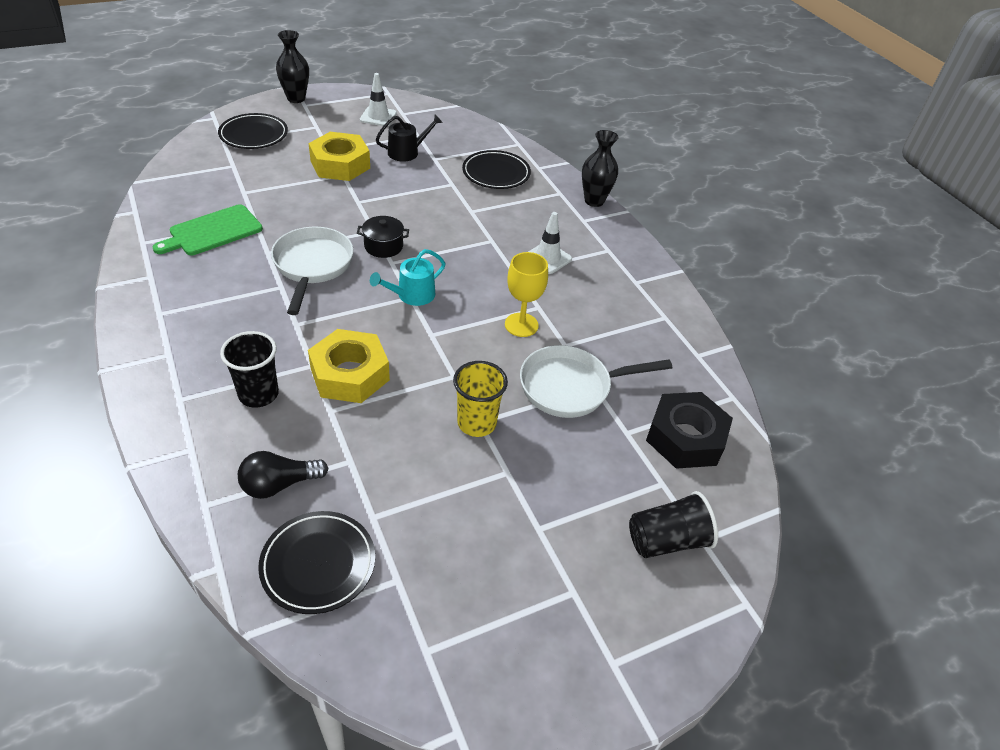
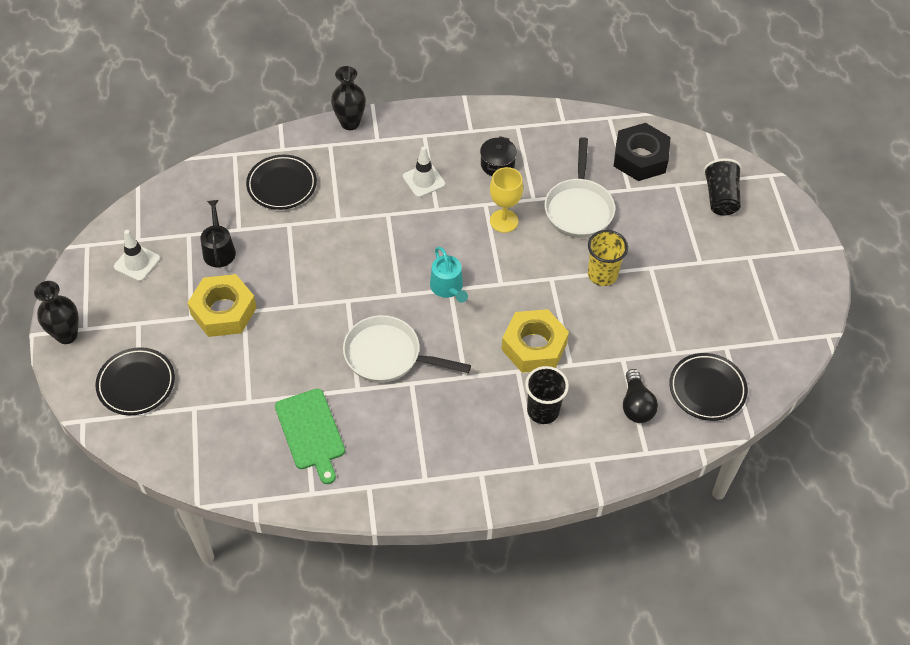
camera: 70 degrees left, 10 degrees up
black pot [357,216,409,258] -> black pot moved to [480,136,517,176]

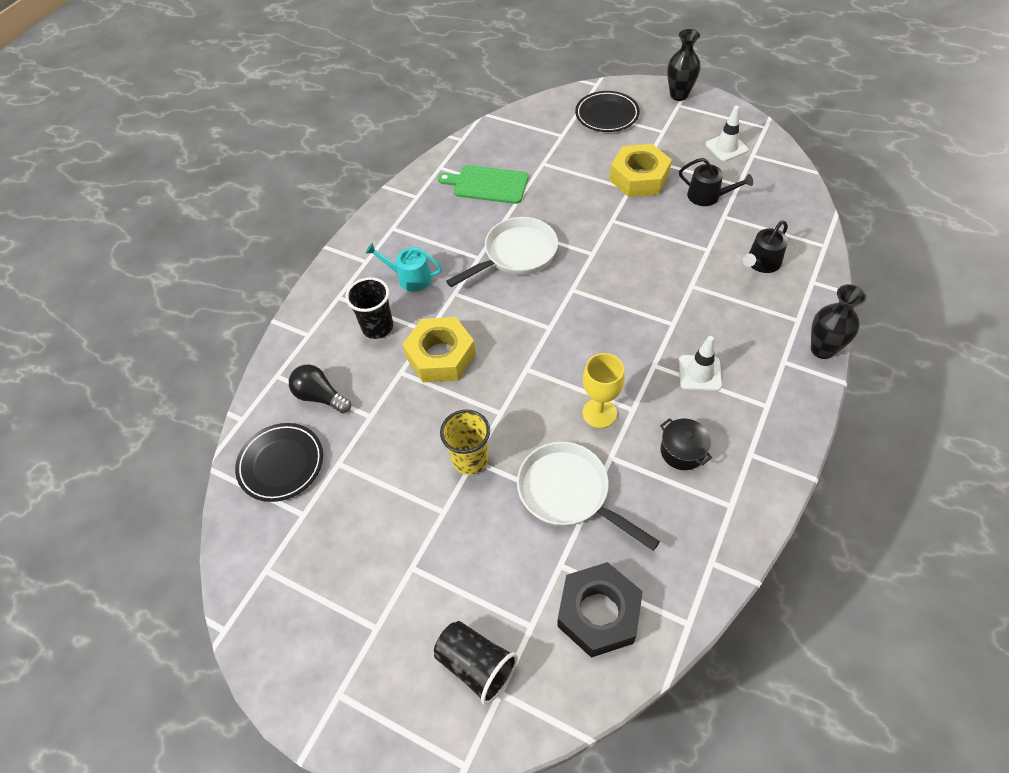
camera: 130 degrees right, 0 degrees up
black plate [246,155,317,210] -> black watering can [743,220,788,273]
turquoise watering can [430,247,468,303] -> turquoise watering can moved to [366,243,442,292]

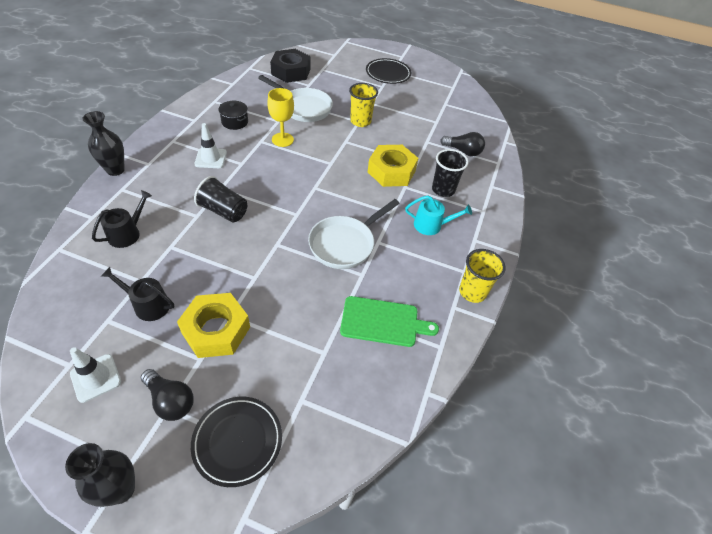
camera: 165 degrees right, 5 degrees down
black plate [235,423,323,502] -> black plate moved to [366,58,411,84]
black cup [434,621,518,705] -> black cup moved to [194,176,247,222]
none -> black light bulb [141,369,194,421]
none -> yellow cup [459,249,506,303]

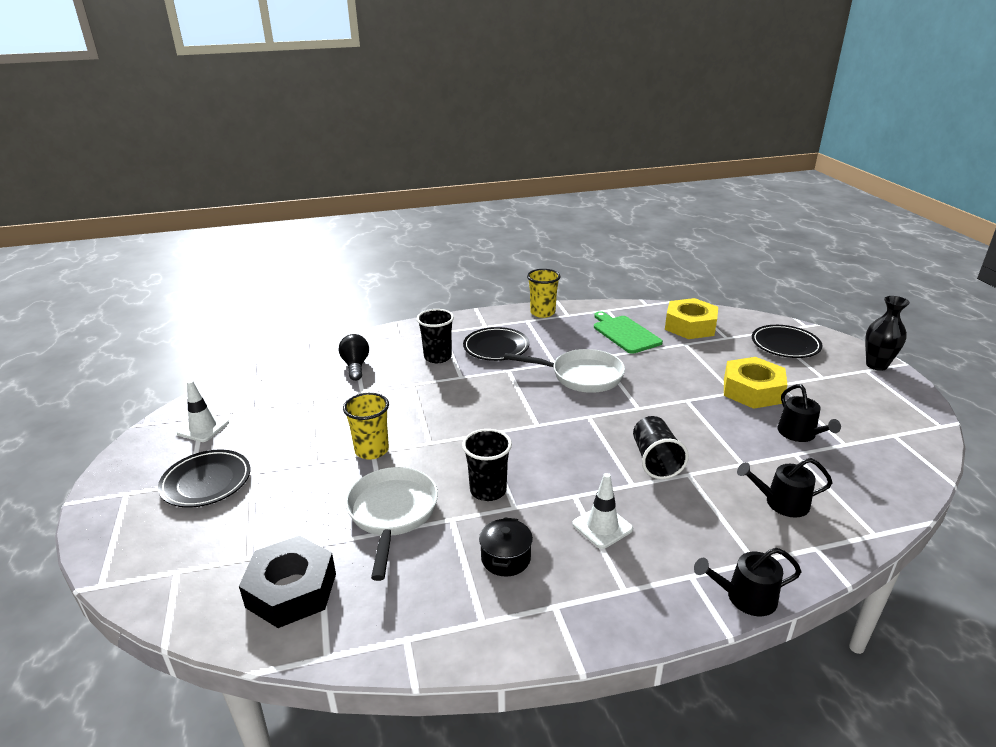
camera: 120 degrees left, 20 degrees down
white traffic cone [70,347,121,403] -> white traffic cone moved to [176,380,229,442]
black vase [83,111,125,176] -> black watering can [694,548,802,616]
black light bulb [141,369,194,421] -> none
yellow goblet [267,88,294,147] -> black cup [462,429,512,501]
yellow nut [368,145,418,187] -> yellow nut moved to [665,298,718,339]
turquoise watering can [405,195,472,235] -> black plate [463,327,529,361]

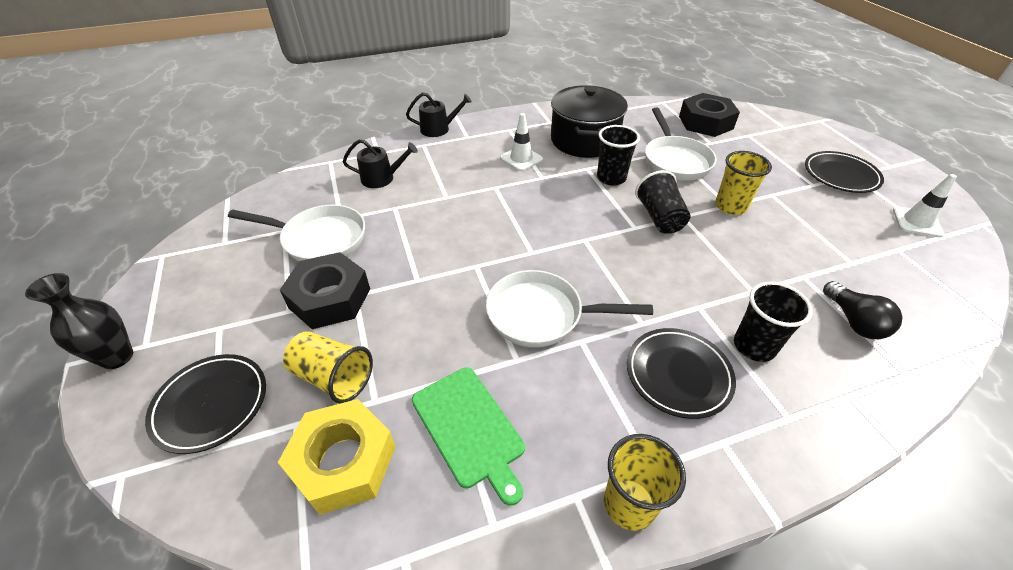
camera: 175 degrees right, 15 degrees up
black pot [479,517,533,577] -> black pot [551,85,628,158], size x2.11
black cup [633,416,689,479] -> black cup moved to [635,170,690,234]
yellow nut [724,357,788,409] -> black nut [280,252,370,329]
black watering can [778,384,841,442] -> white pan [228,205,365,261]
none -> yellow cup [283,331,373,404]

